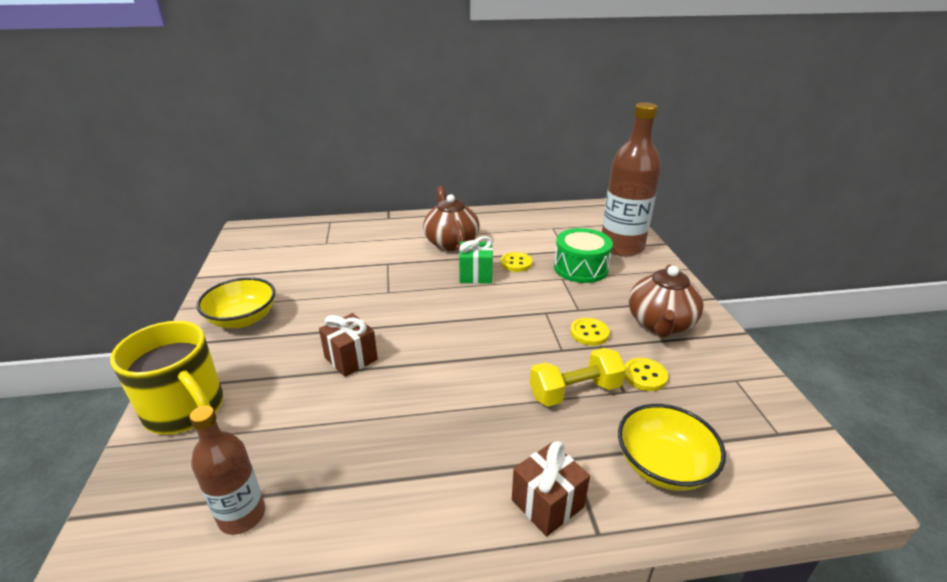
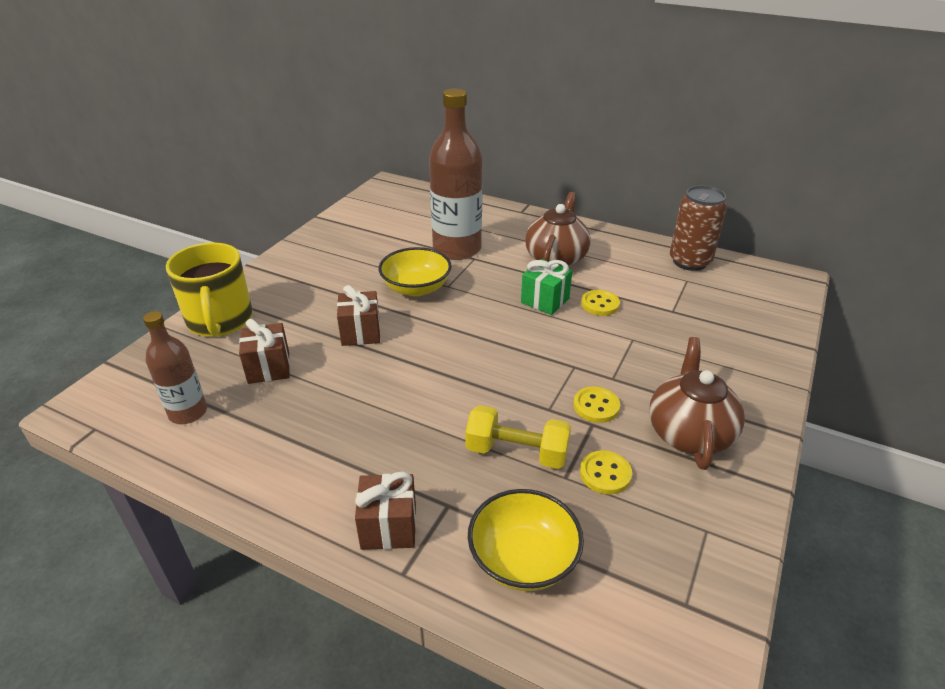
camera: 35 degrees right, 5 degrees up
yellow bowl [196,277,275,328] -> yellow bowl moved to [379,247,452,296]
green drum [554,228,613,283] -> none
brown bottle [602,102,661,257] -> brown bottle moved to [429,88,482,260]
brown teapot [629,264,704,338] -> brown teapot turned 135 degrees clockwise [649,337,745,470]
none -> brown gift [239,319,290,384]
none -> brown can [670,185,727,271]

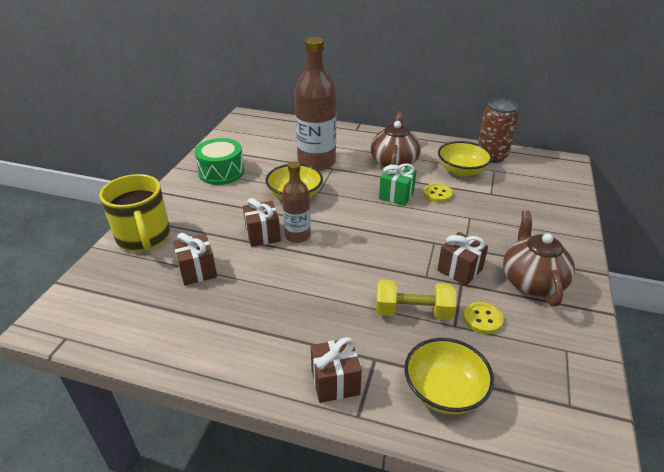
camera: 10 degrees left, 0 degrees up
brown bottle [143,311,207,424] -> brown bottle moved to [282,161,311,243]
yellow button [573,387,620,423] -> brown gift [437,232,488,286]
none -> green drum [194,138,244,185]
none -> yellow bowl [438,141,492,177]

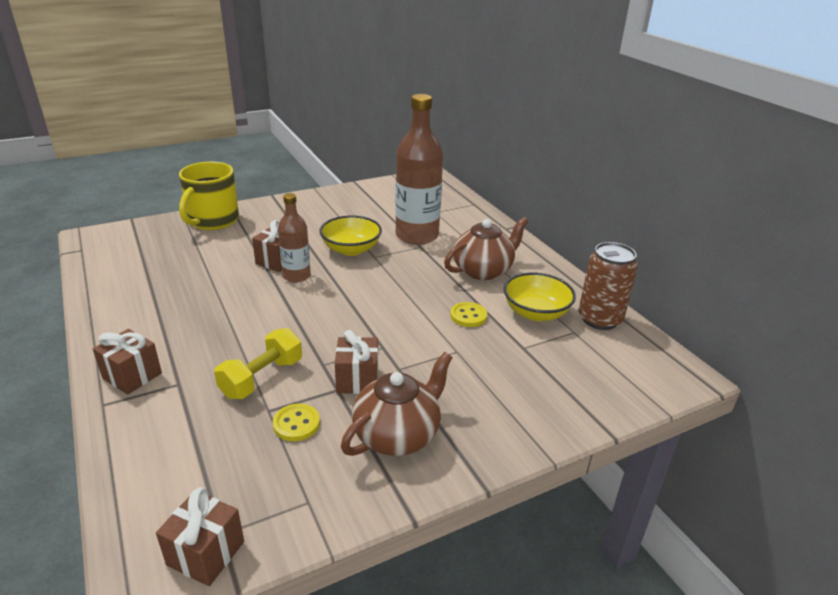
camera: 45 degrees right, 5 degrees down
brown gift [173,233,217,286] -> brown gift moved to [156,487,244,586]
green drum [194,138,244,185] -> none
yellow dumbbell [376,280,456,320] -> yellow dumbbell turned 75 degrees clockwise [214,328,302,399]
green gift [379,163,416,206] -> none
yellow bowl [404,338,494,415] -> none

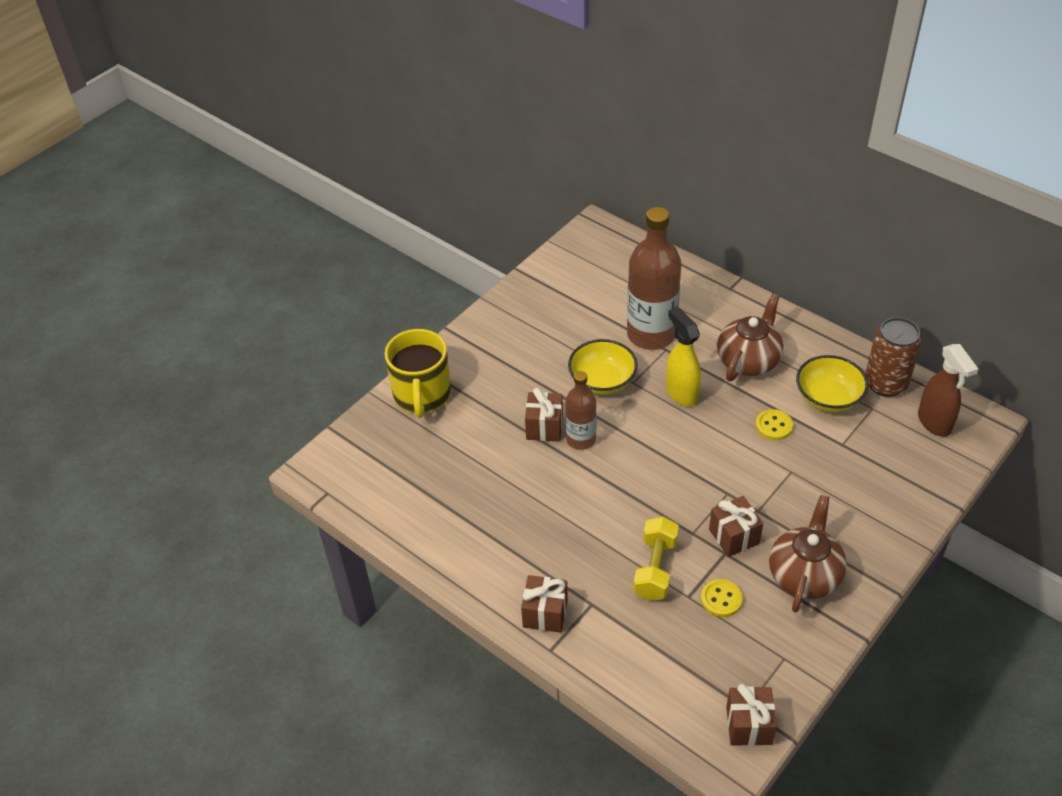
camera: 20 degrees left, 15 degrees up
none -> yellow spray bottle [666,307,701,406]
none -> brown spray bottle [918,344,978,437]

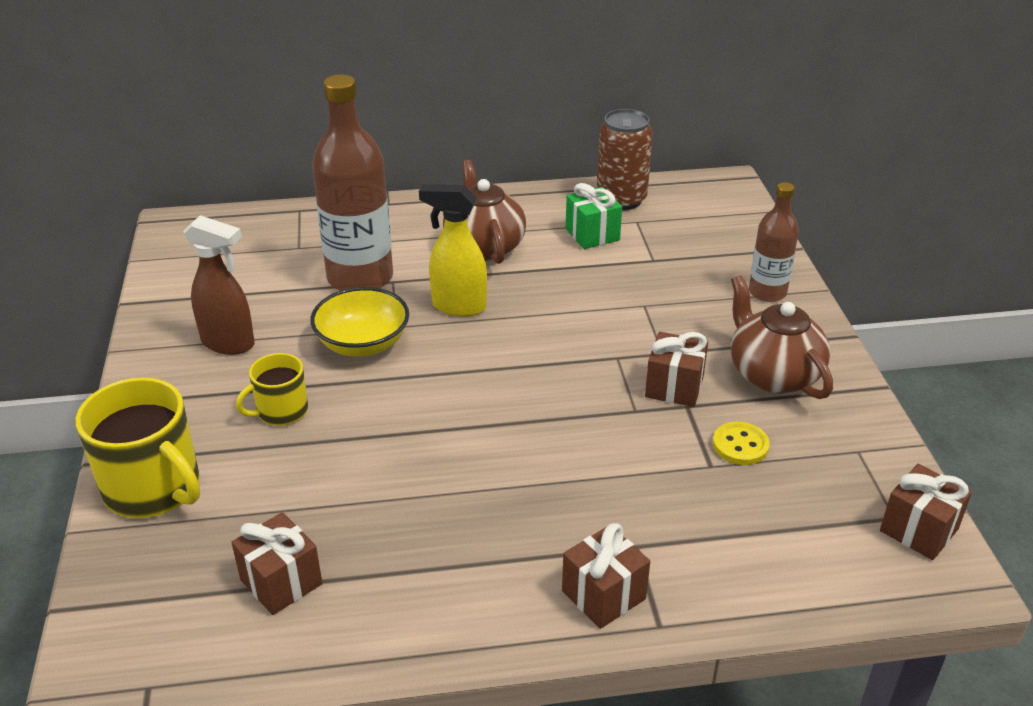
camera: 50 degrees left, 10 degrees down
brown gift [525,388,563,441] -> brown gift moved to [231,512,322,615]
brown bottle [565,371,596,450] -> brown bottle moved to [749,182,799,302]
yellow dumbbell [633,517,679,601] -> none
yellow button [756,409,793,440] -> none
yellow bowl [796,355,868,412] -> green gift [566,183,622,249]
brown spray bottle [918,344,978,437] -> brown spray bottle moved to [183,215,255,355]
none -> yellow mug [236,353,308,426]

